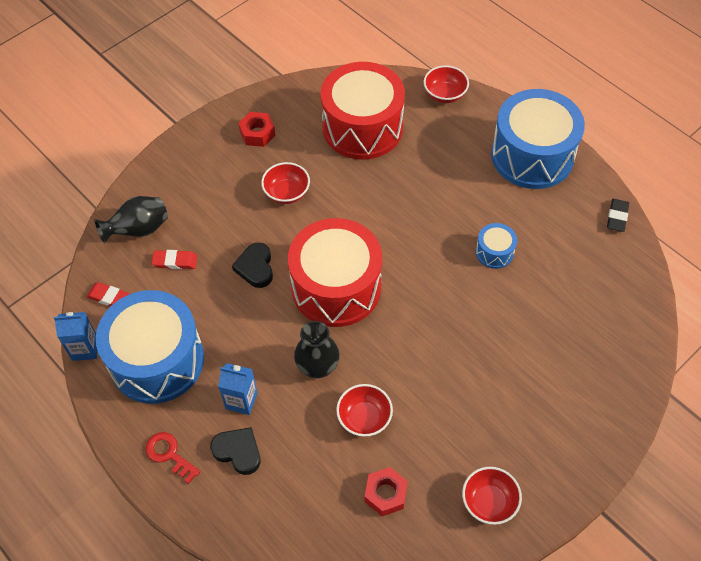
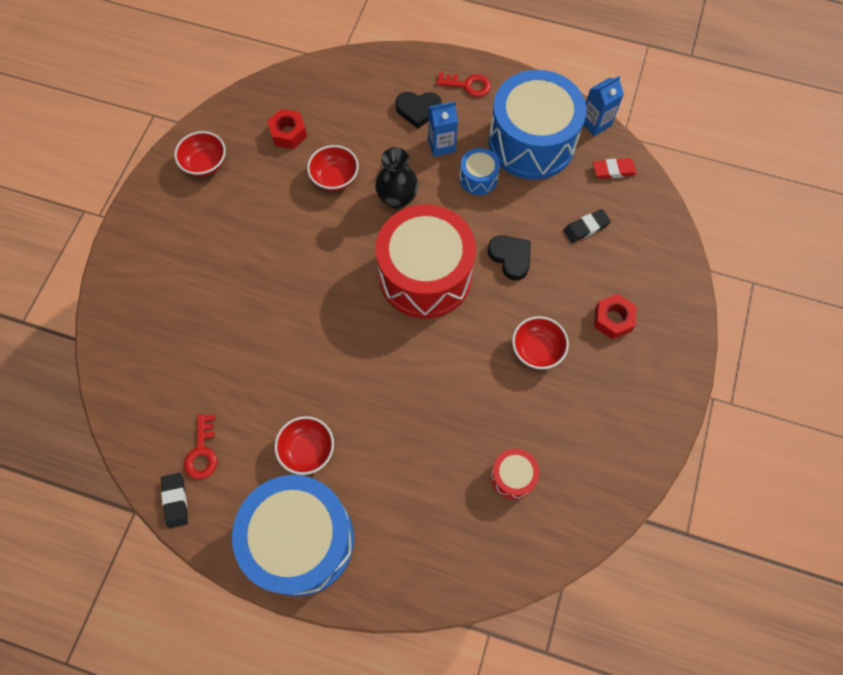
camera: 150 degrees right, 10 degrees up
black vase [95,196,168,243] -> none
red eraser [151,250,197,269] -> black eraser [564,209,611,243]
red nut [238,112,275,147] -> red nut moved to [594,294,636,339]
red drum [321,62,405,160] -> red drum [491,449,539,500], size x0.43
red bowl [424,65,469,103] -> red bowl moved to [274,416,334,475]
blue drum [476,223,517,269] -> blue drum moved to [459,148,500,195]
none -> red key [184,414,217,480]

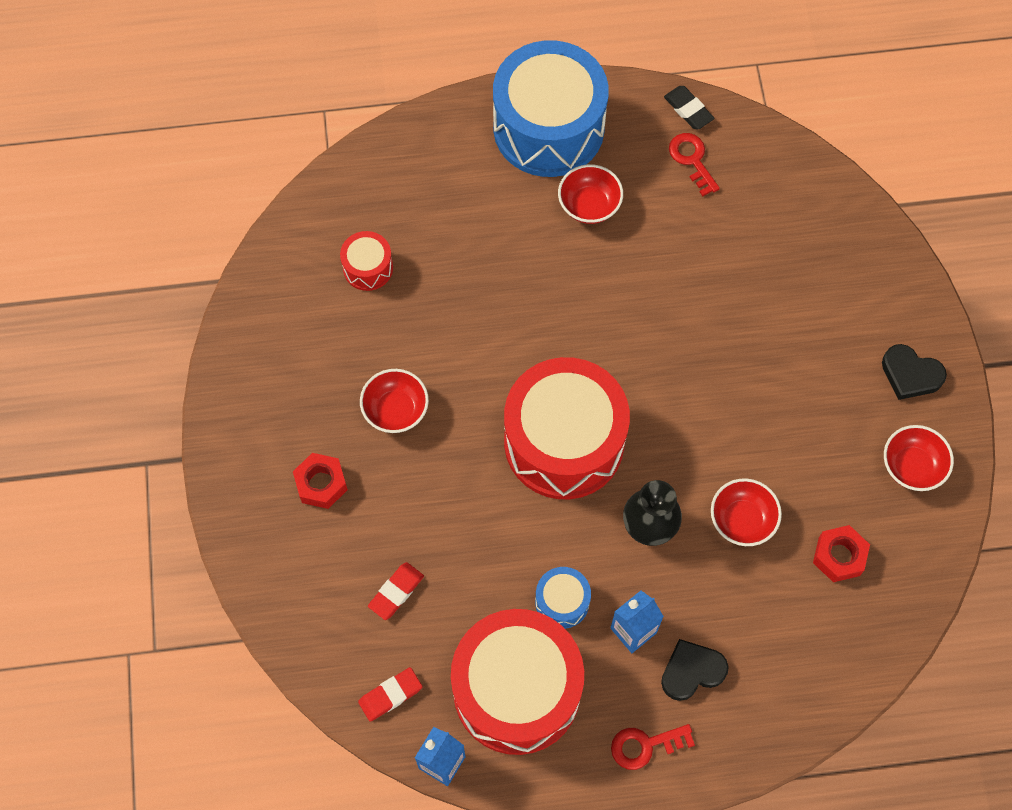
camera: 155 degrees right, 0 degrees up
black heart [488,235,531,280] -> black heart moved to [882,344,947,400]
blue drum [489,70,586,180] -> red drum [451,609,584,755]
black eraser [564,209,611,243] -> red eraser [368,562,424,620]

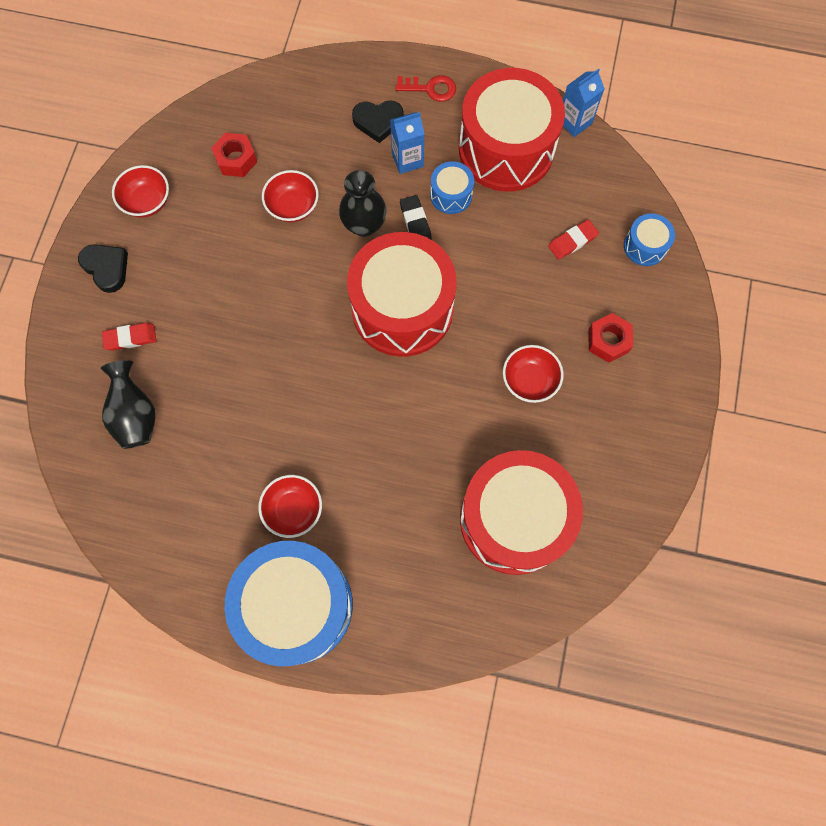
camera: 160 degrees left, 5 degrees up
red drum [340,231,393,291] -> red drum [460,450,583,575], size x2.30
red eraser [358,667,423,722] -> red eraser moved to [102,323,157,351]
black eraser [664,86,715,129] -> black eraser moved to [400,195,432,239]
red key [669,133,720,196] -> none
none -> black vase [101,360,156,449]
none -> blue drum [624,213,675,266]

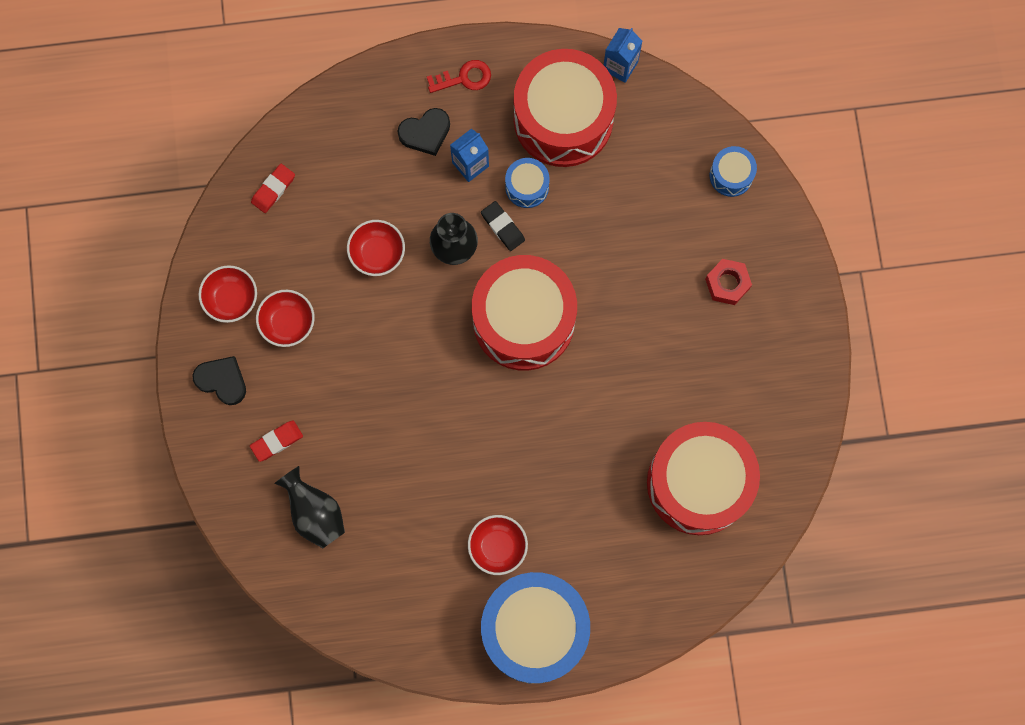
camera: 20 degrees left, 5 degrees up
red nut [212,133,257,177] -> none
red bowl [503,345,564,403] -> red bowl moved to [256,290,315,347]
red eraser [548,220,599,260] -> red eraser moved to [251,164,295,213]

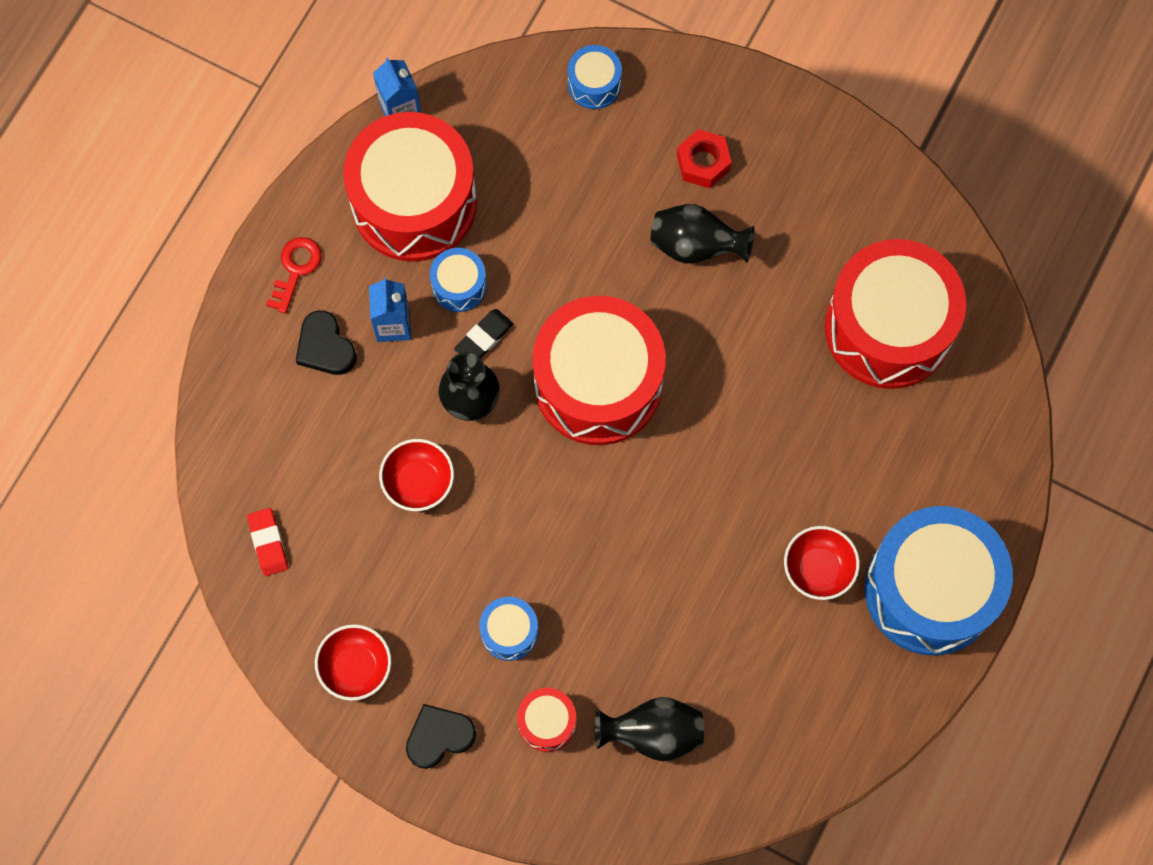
camera: 55 degrees left, 5 degrees down
red eraser [250,421,303,462] -> red drum [517,688,576,752]
red bowl [256,290,315,347] -> none
black heart [397,108,450,156] -> black heart turned 135 degrees clockwise [296,310,357,375]
black eraser [481,201,525,251] -> black eraser turned 45 degrees counterclockwise [454,309,514,359]
none -> blue drum [479,597,538,661]
none -> black vase [651,204,754,264]

